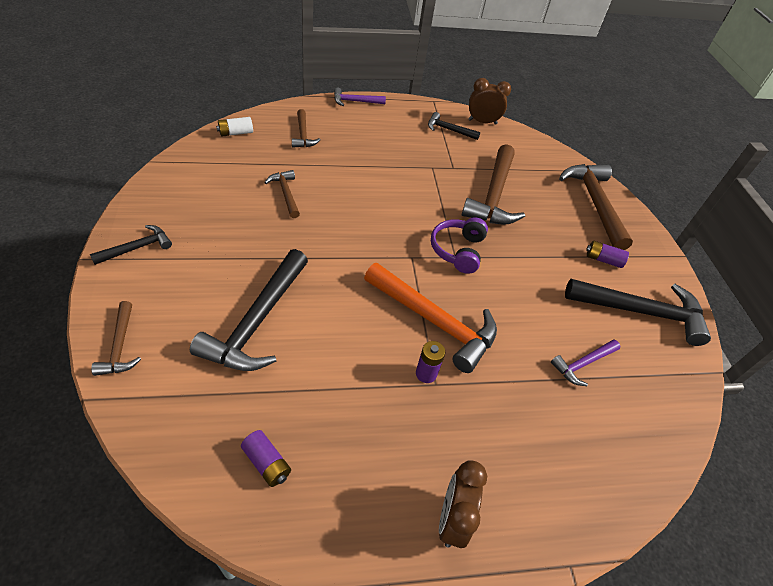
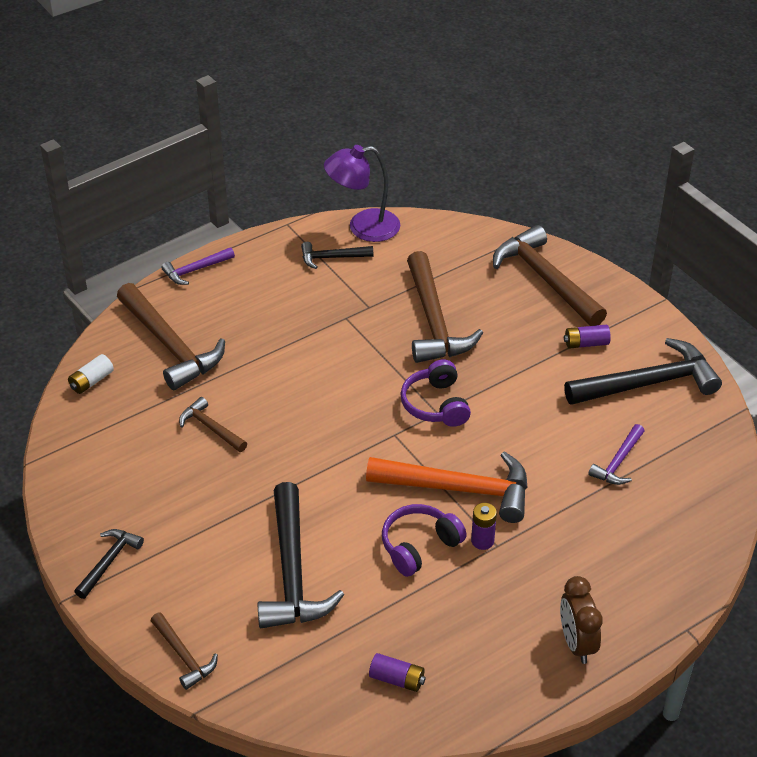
camera: 20 degrees left, 5 degrees down
brown hammer [292,109,321,148] -> brown hammer [117,283,225,390], size x1.95
brown clock [468,78,511,125] -> purple lamp [324,145,401,242]
none -> purple headphones [382,504,467,577]

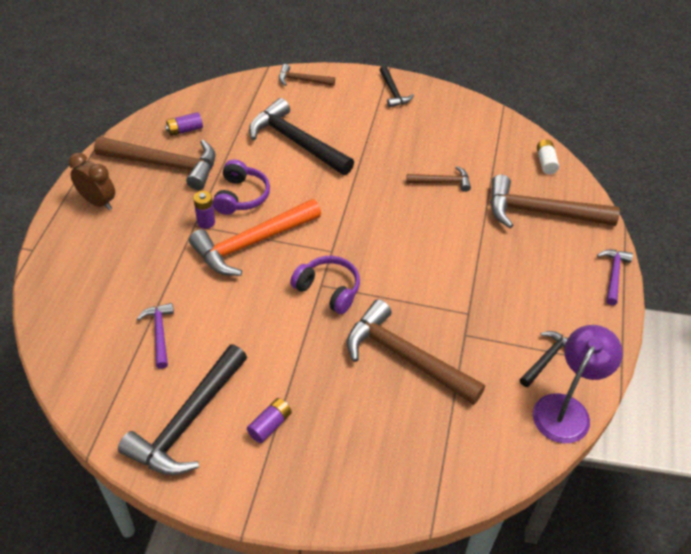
camera: 135 degrees right, 5 degrees up
brown hammer [493,225,607,326] -> brown hammer moved to [94,137,216,190]

